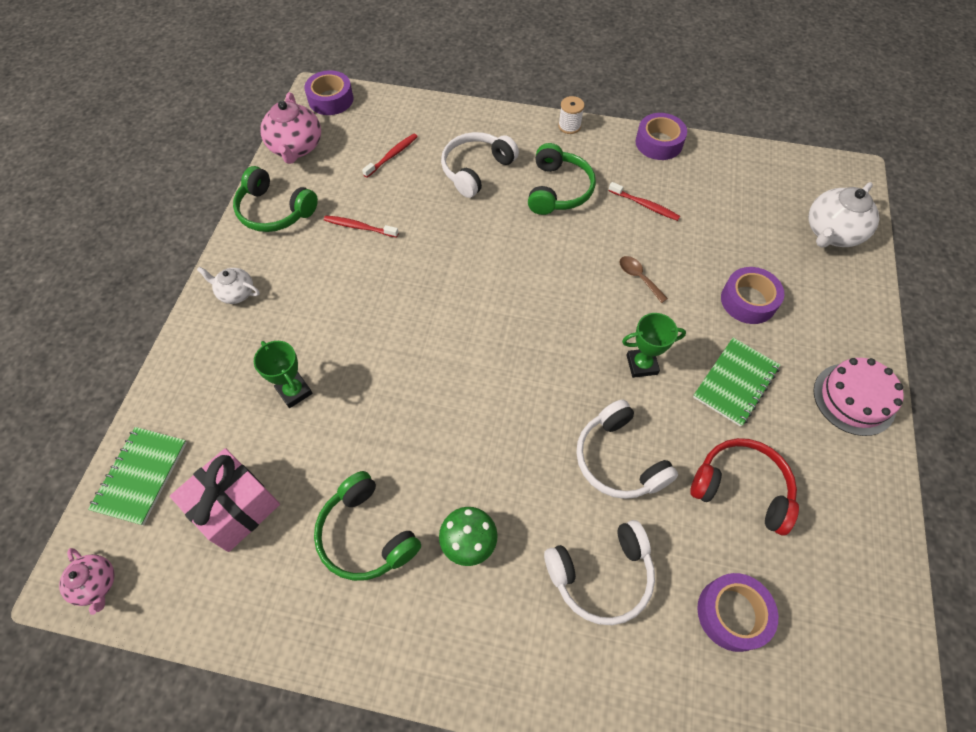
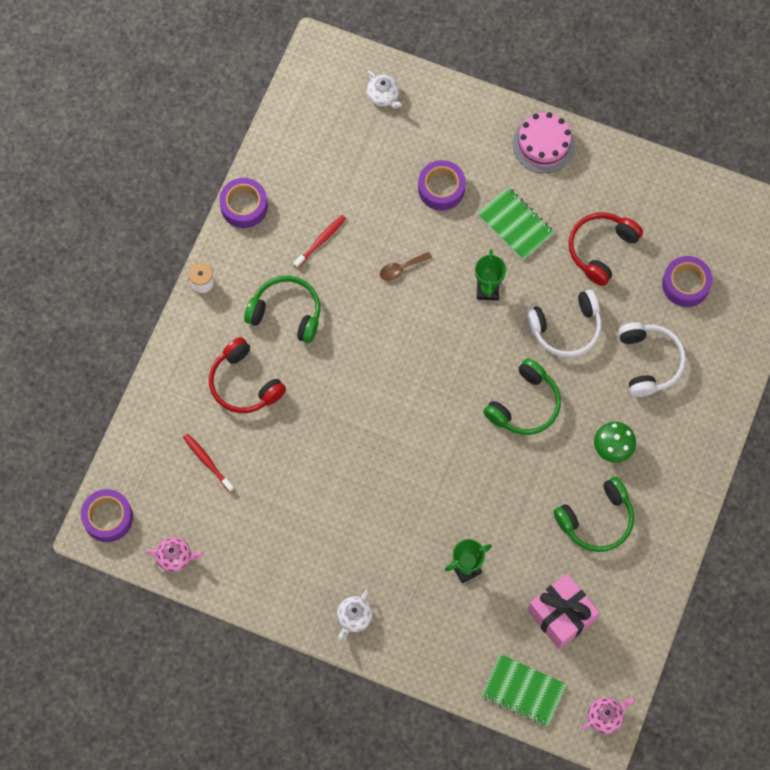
camera: 80 degrees left, 10 degrees up
green headphones [233,166,318,232] -> green headphones moved to [483,358,561,435]
pink teapot [260,92,321,164] -> pink teapot [146,537,203,572], size x0.58
red toothbrush [324,215,399,238] -> none
white headphones [441,132,519,198] -> red headphones [209,337,286,413]
white teapot [808,182,879,248] -> white teapot [367,71,402,109], size x0.58

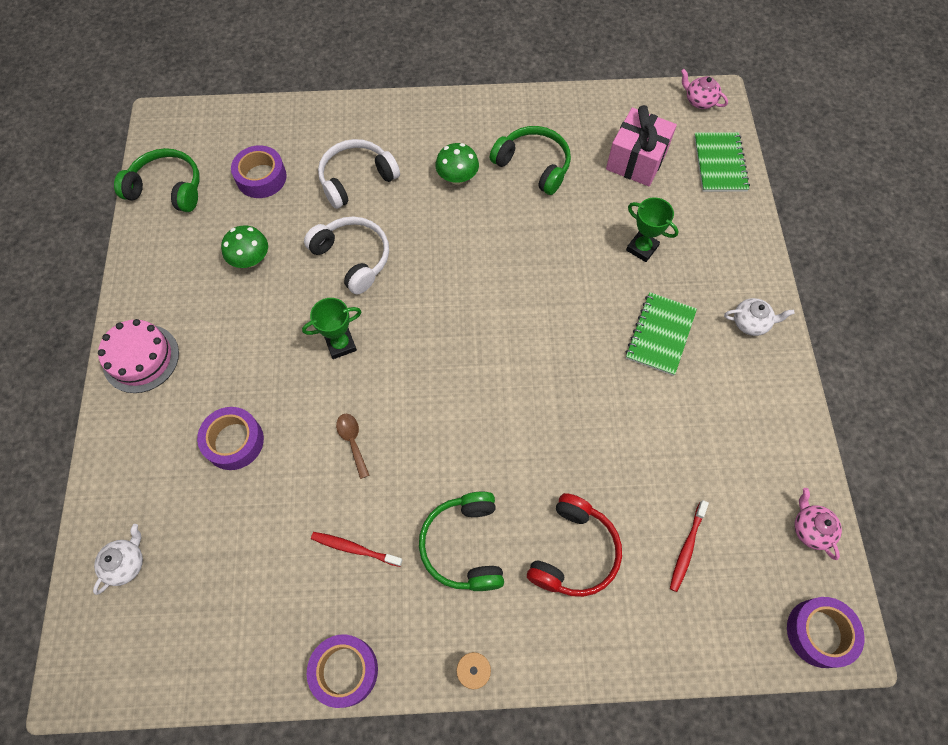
camera: 115 degrees left, 5 degrees down
brown spoon [380,252,432,281] -> brown spoon turned 150 degrees counterclockwise [336,414,369,479]
green notebook [477,187,555,260] -> green notebook moved to [625,292,697,376]
green headphones [483,358,561,435] -> green headphones moved to [114,148,200,212]
red headphones [568,212,643,286] -> green mushroom [221,225,268,268]

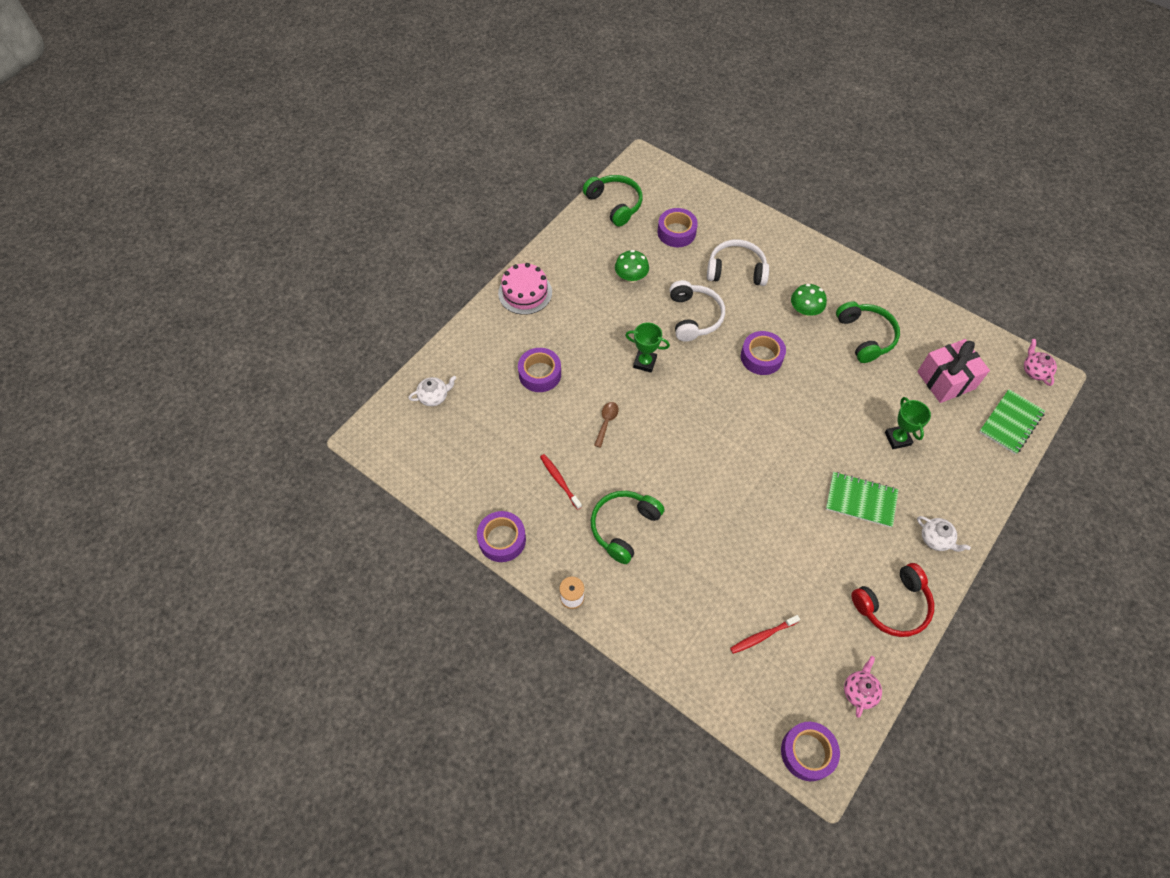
camera: 40 degrees right, 5 degrees down
red headphones [527,493,622,597] -> red headphones moved to [851,563,934,637]
green notebook [625,292,697,376] -> green notebook turned 45 degrees clockwise [826,472,898,528]
none -> purple tape [741,331,786,375]

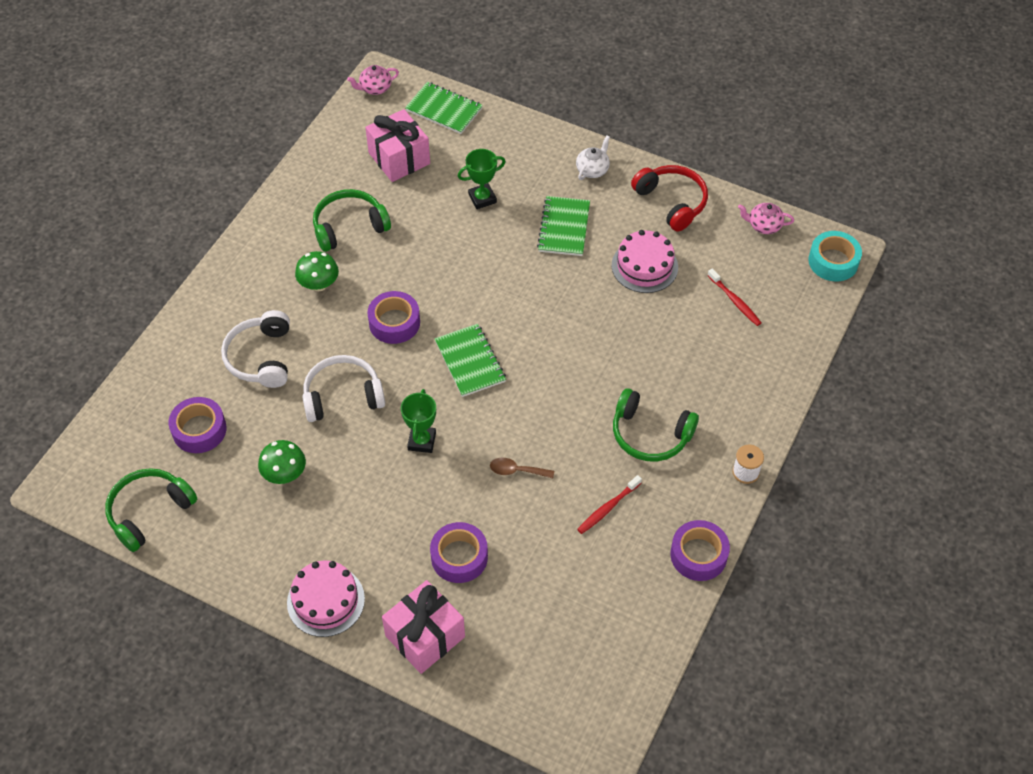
camera: 100 degrees left, 5 degrees down
white teapot [408,376,456,406] -> none
purple tape [781,722,840,781] -> turquoise tape [808,231,862,281]
none -> pink gift [382,580,465,674]
none -> green notebook [435,324,506,397]
none -> pink cake [612,230,678,293]

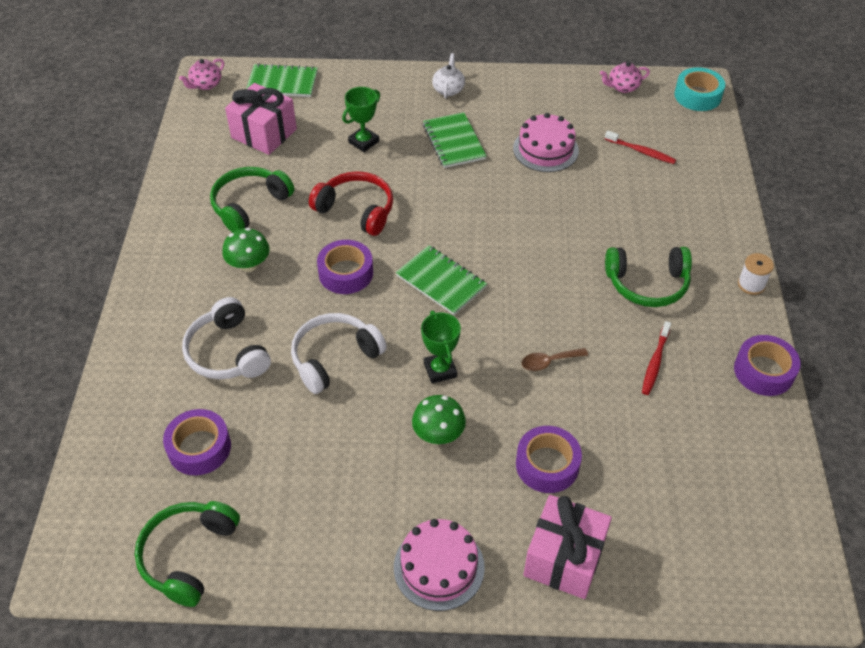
camera: 25 degrees left, 5 degrees down
green mushroom [258,440,306,484] -> green mushroom moved to [412,395,466,444]
red headphones [631,165,708,231] -> red headphones moved to [309,171,393,236]

